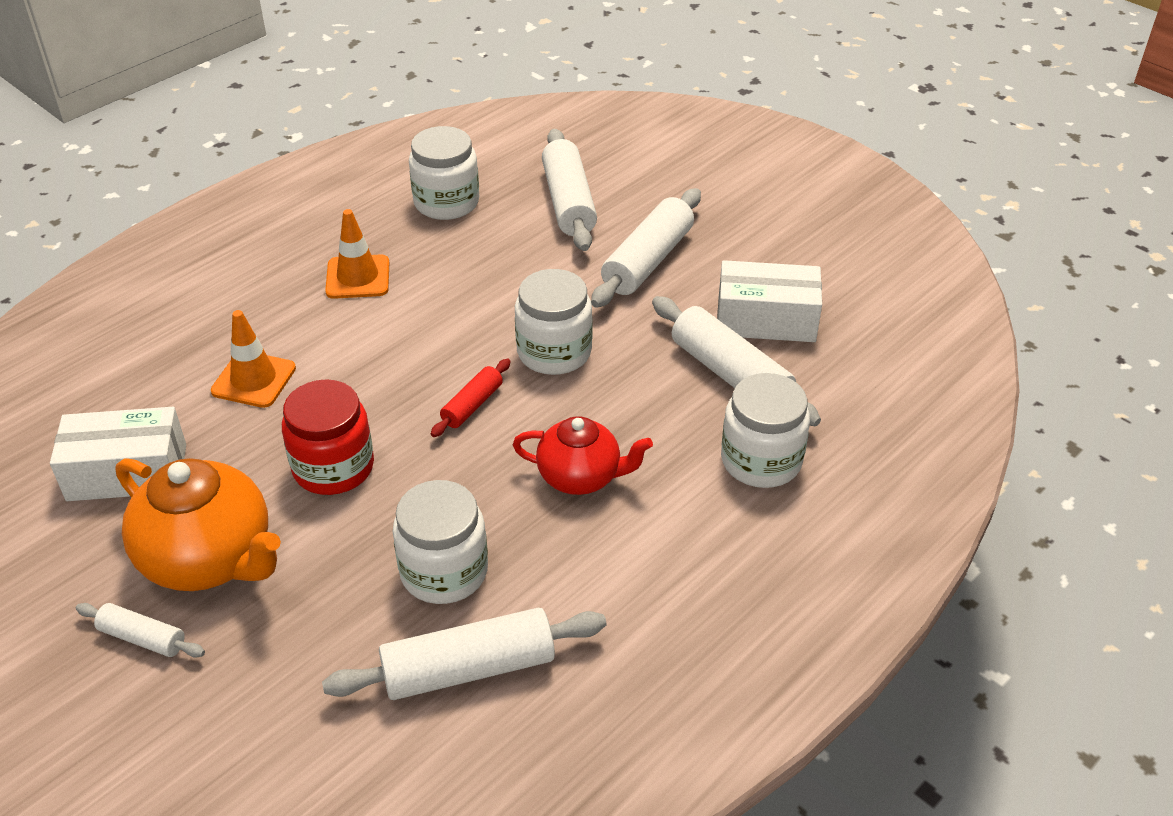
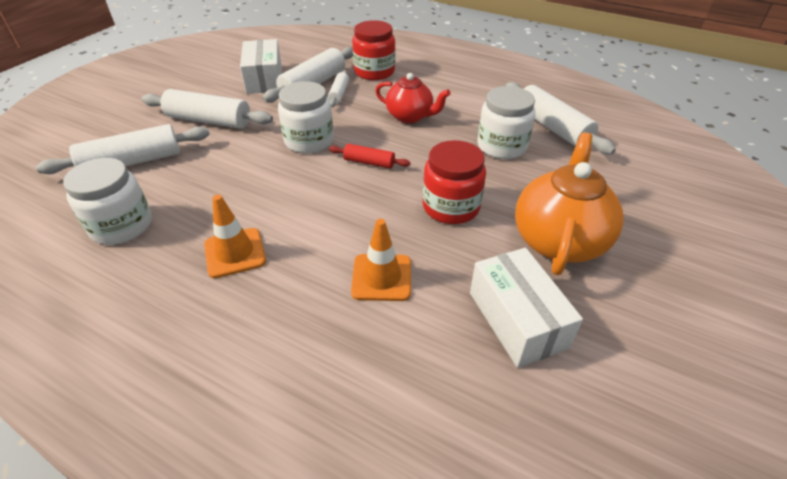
camera: 105 degrees left, 0 degrees up
white rolling pin [76,603,205,658] -> white rolling pin moved to [328,70,349,107]
red teapot [513,416,653,495] -> red teapot turned 120 degrees clockwise [375,73,451,123]
white jar [721,373,810,488] -> red jar [352,20,395,80]

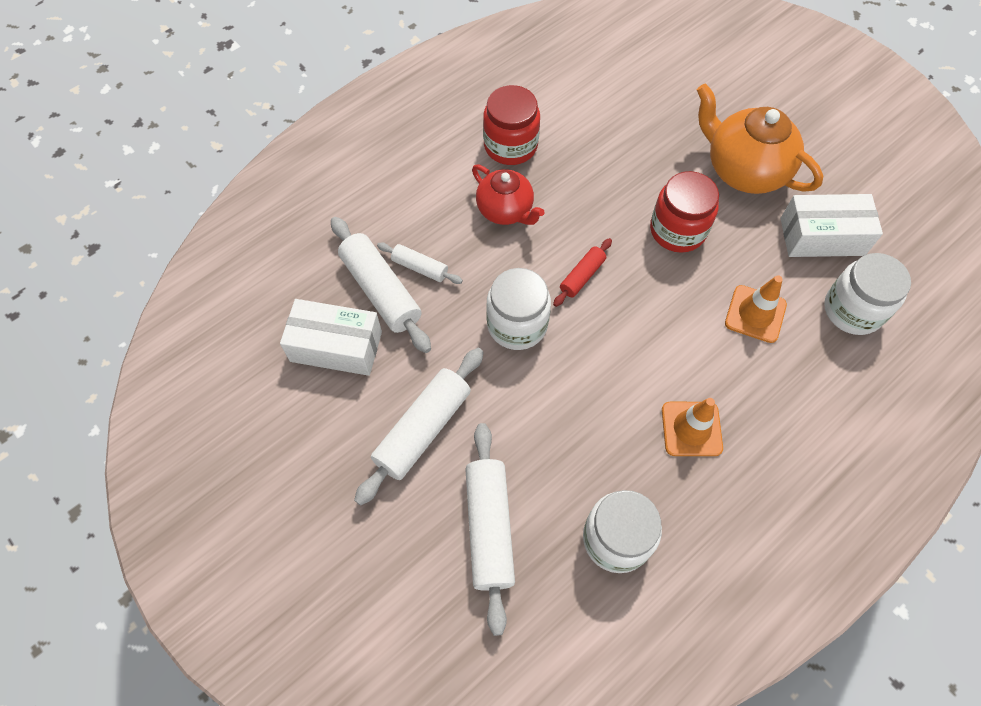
camera: 70 degrees left, 20 degrees up
red jar [352,20,395,80] -> red jar moved to [483,85,540,165]
red teapot [375,73,451,123] -> red teapot turned 90 degrees clockwise [472,164,545,225]
white jar [477,86,535,159] -> white jar moved to [824,253,911,335]
white rolling pin [505,82,616,155] -> none

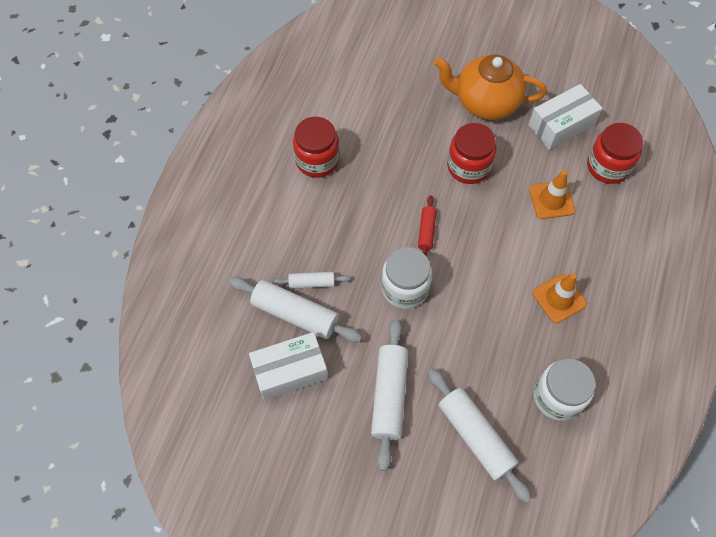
camera: 30 degrees left, 0 degrees up
red teapot [472,164,545,225] -> none
white jar [824,253,911,335] -> red jar [587,123,643,184]

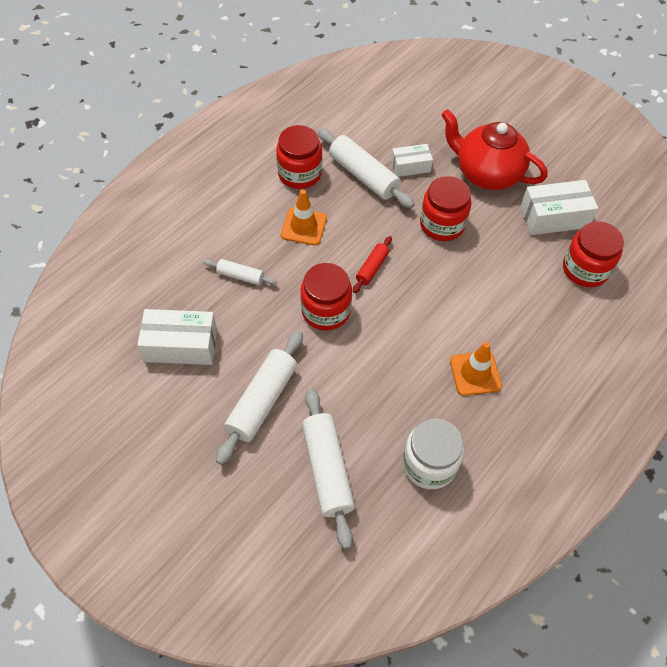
camera: 20 degrees right, 5 degrees down
white rolling pin [229,277,362,342] -> white rolling pin moved to [317,128,415,208]
white jar [381,247,432,309] -> red jar [300,263,352,331]
orange teapot [434,55,547,120] -> red teapot [441,109,547,190]
orange traffic cone [529,170,575,219] -> orange traffic cone moved to [281,190,327,245]
none -> white box [391,144,433,177]

